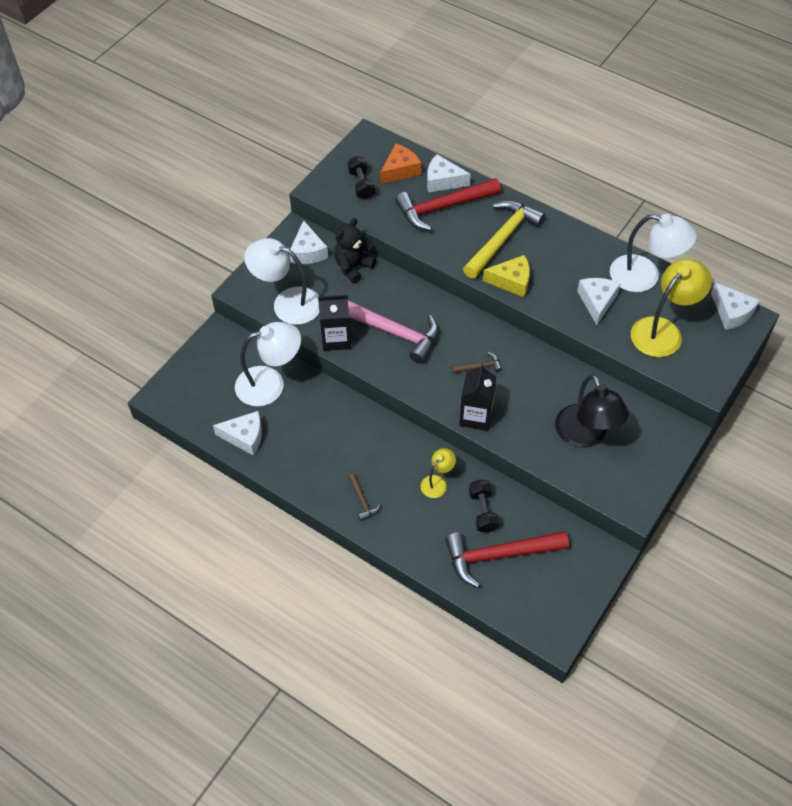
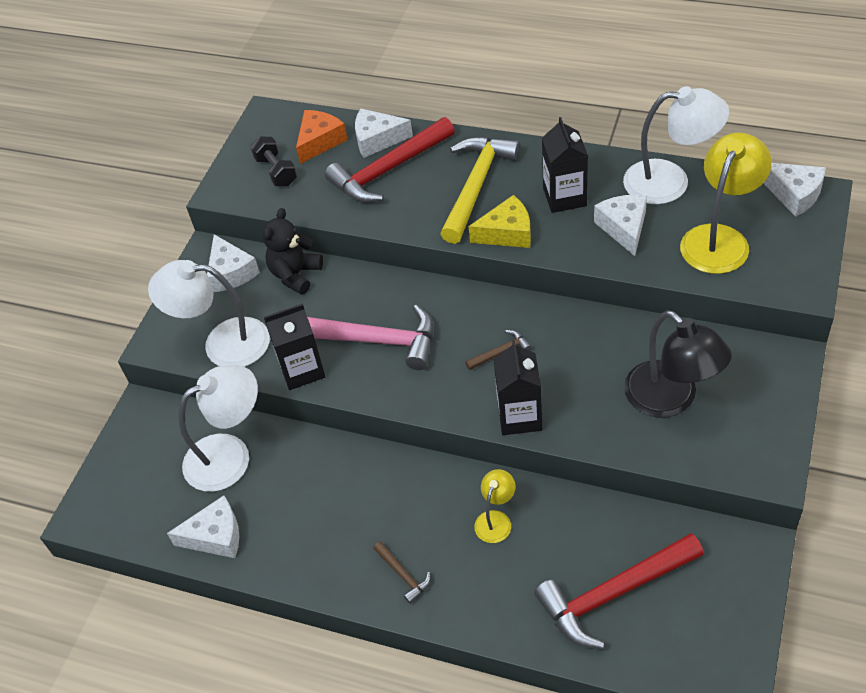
camera: 10 degrees left, 5 degrees down
black dumbbell [469,480,499,533] -> none
none -> black carton [542,117,588,213]

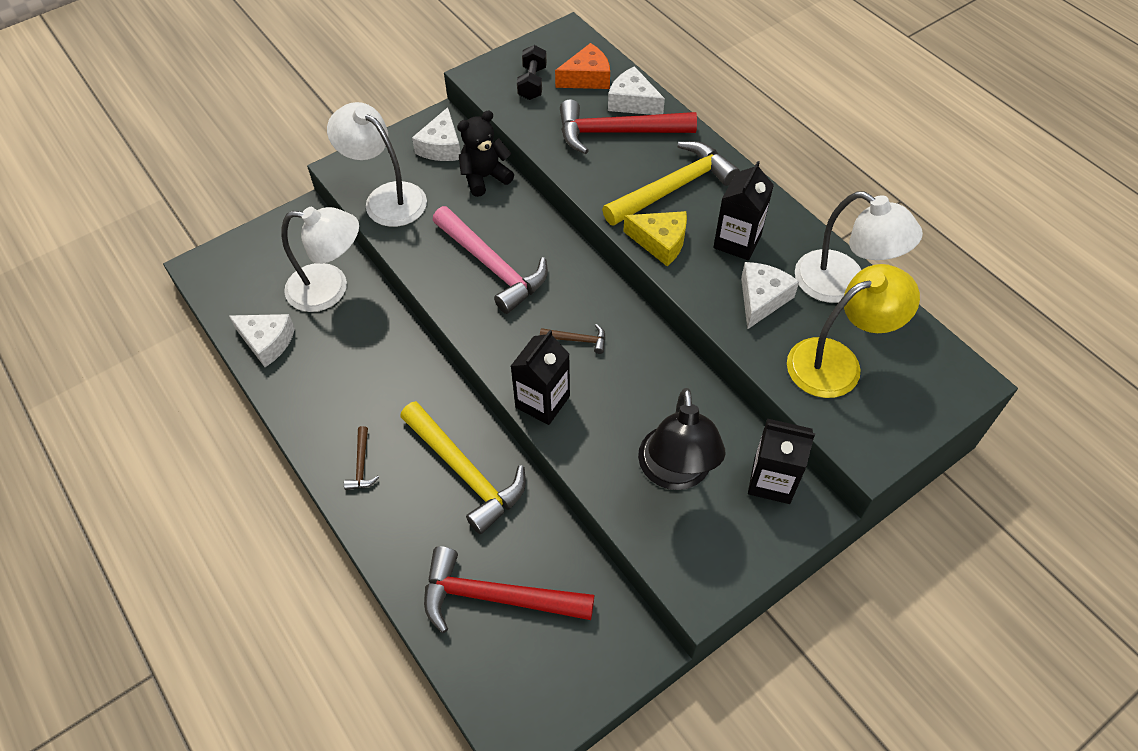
camera: 30 degrees right, 5 degrees up
black carton [264,303,325,390] -> black carton moved to [748,419,815,504]
yellow lamp [474,469,515,543] -> yellow hammer [400,401,526,534]
white cheese [763,163,826,217] -> none

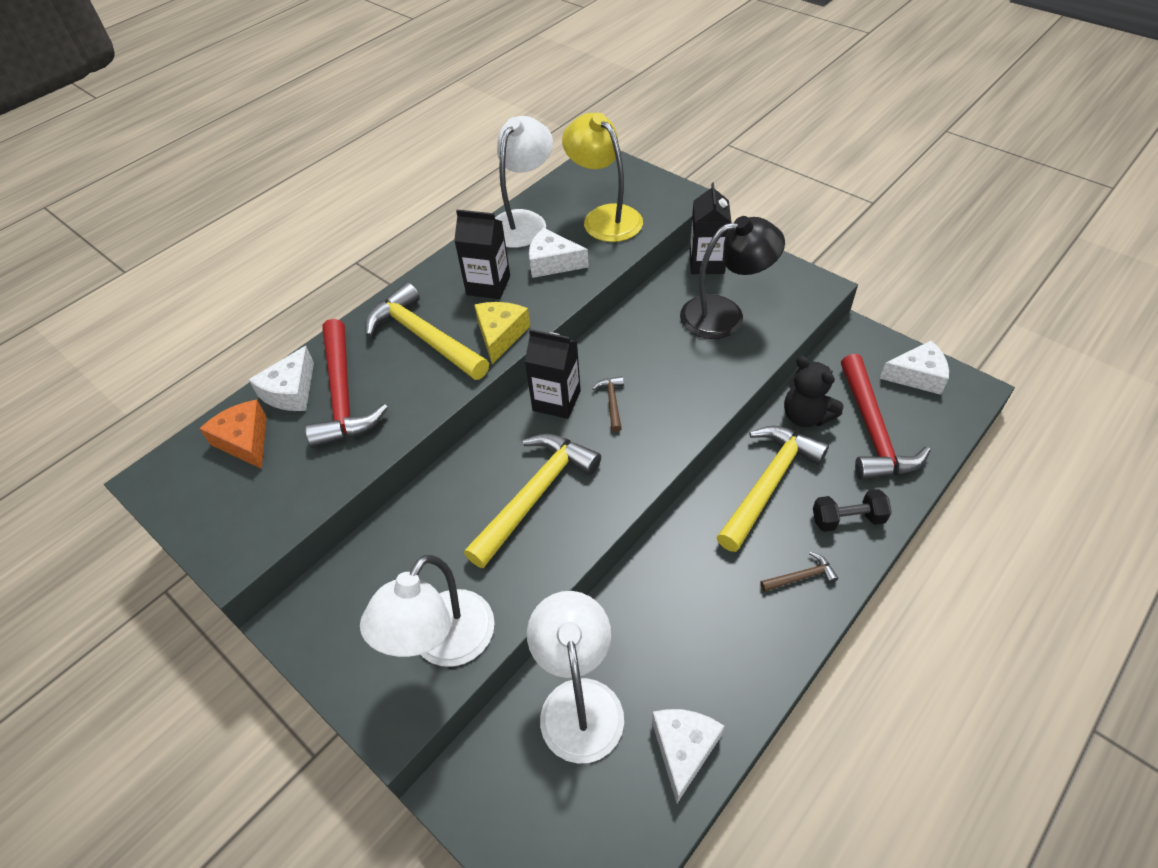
camera: 100 degrees left, 5 degrees down
white cheese [412,107,461,161] -> white cheese moved to [880,340,949,395]
pink hammer [433,206,548,314] -> yellow hammer [464,434,601,568]
black teddy bear [457,111,514,197] -> black teddy bear moved to [784,356,843,427]
black carton [511,330,570,425] -> black carton moved to [525,329,581,419]
black dumbbell [517,45,547,100] -> black dumbbell moved to [813,489,892,532]

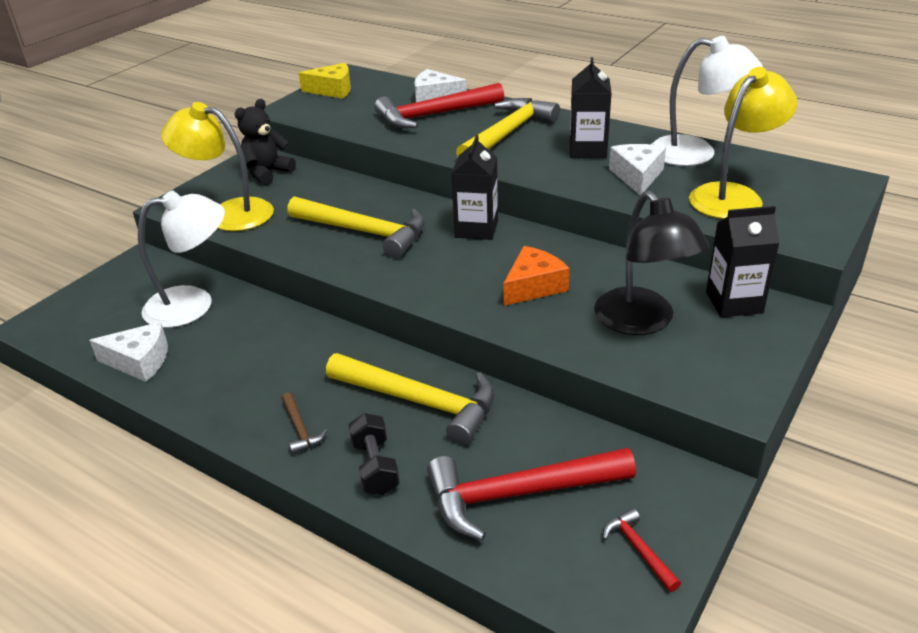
camera: 80 degrees right, 15 degrees down
orange cheese [199,400,267,469] -> orange cheese moved to [503,246,570,306]
white lamp [360,555,495,667] -> yellow lamp [161,102,274,231]
yellow cheese [474,302,530,364] -> yellow cheese moved to [299,63,351,99]
brown hammer [592,376,624,432] -> none
black teddy bear [784,356,843,427] -> black teddy bear moved to [235,99,296,185]
white cheese [880,340,949,395] -> red hammer [603,508,681,592]

